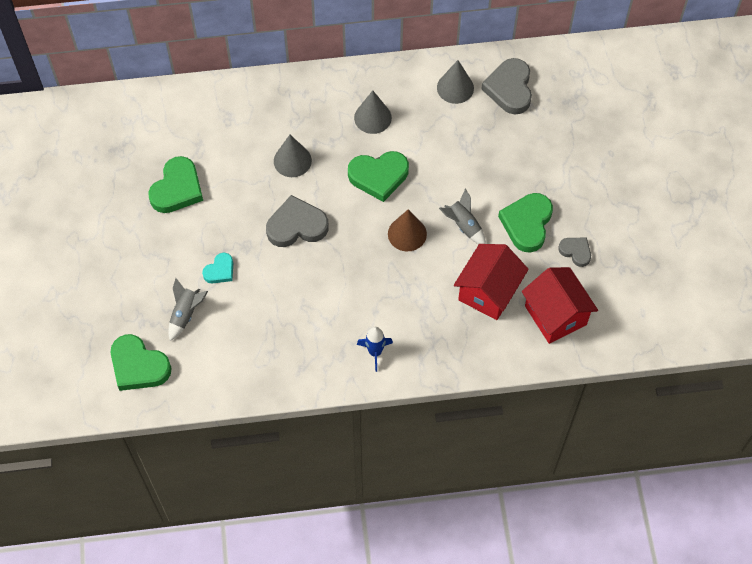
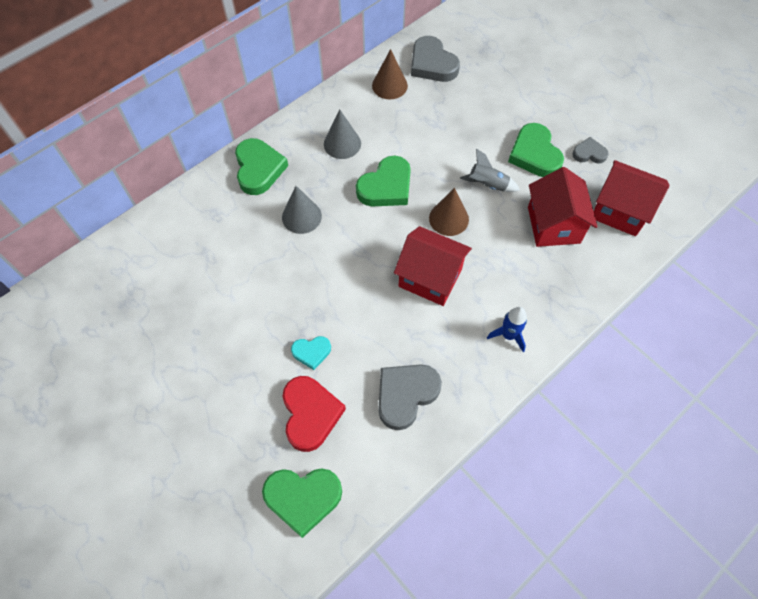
camera: 35 degrees left, 0 degrees up
green heart [148,156,203,213] -> green heart moved to [235,138,288,195]
grey rocket [168,278,208,341] -> red heart [282,376,346,452]
turquoise heart [202,252,233,284] -> turquoise heart turned 75 degrees clockwise [291,336,331,370]
grey heart [266,195,328,247] -> grey heart moved to [379,364,442,430]
grey cone [437,60,474,104] -> brown cone [372,49,408,99]
none -> red house [394,226,472,306]

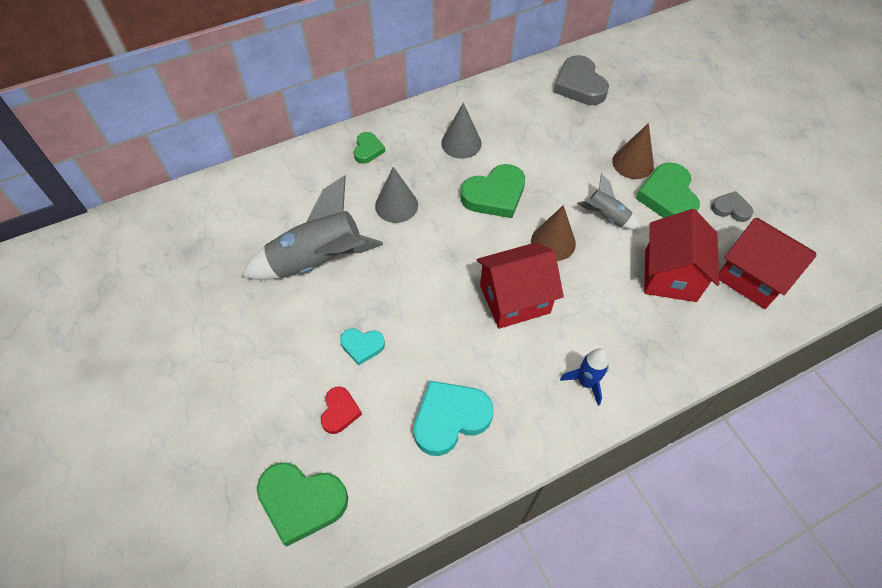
camera: 15 degrees right, 5 degrees down
green heart [235,138,288,195] -> green heart [354,132,385,164], size x0.56
red heart [282,376,346,452] -> red heart [321,387,362,434], size x0.56
brown cone [372,49,408,99] -> brown cone moved to [612,123,654,179]
grey heart [379,364,442,430] -> turquoise heart [414,381,494,456]
red house [394,226,472,306] -> red house turned 60 degrees counterclockwise [477,242,564,329]
none -> grey rocket [242,175,383,280]

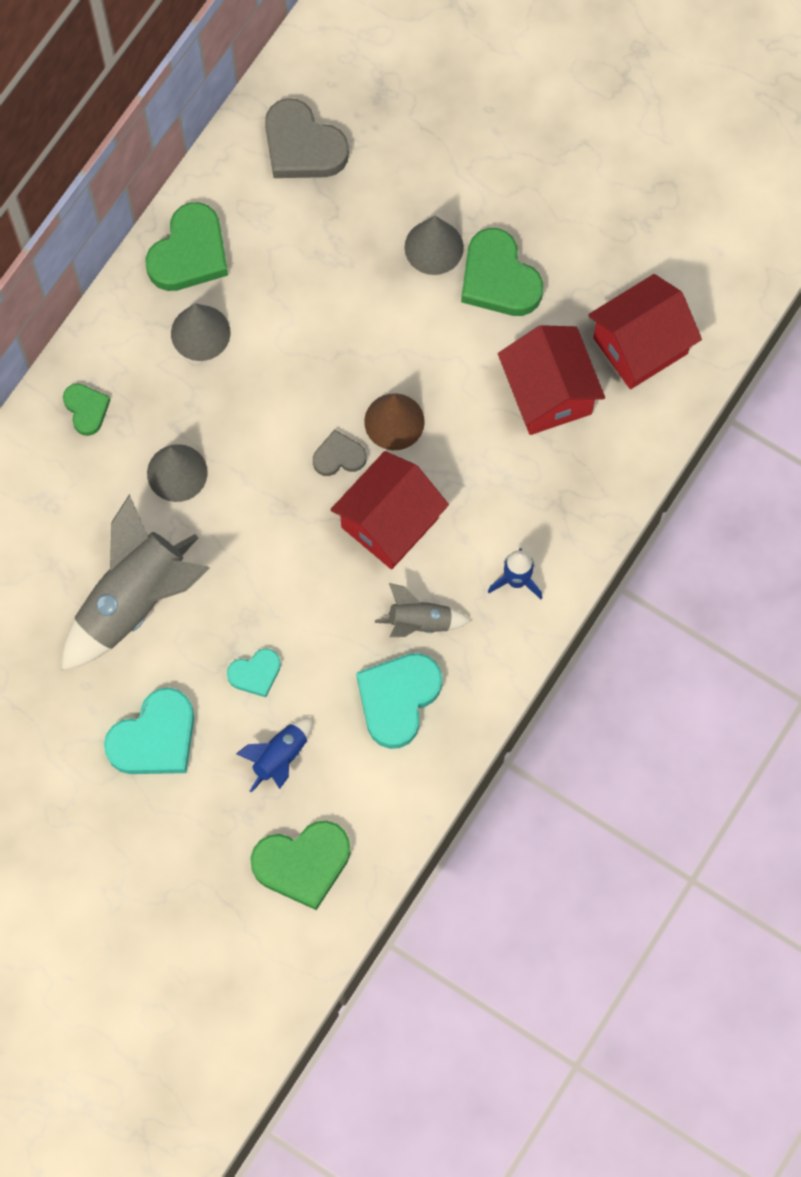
camera: 30 degrees left, 15 degrees up
red heart [321,387,362,434] -> blue rocket [236,717,313,793]
green heart [460,164,525,218] -> green heart moved to [145,202,228,291]
grey rocket [577,173,641,230] -> grey rocket moved to [375,583,471,637]
brown cone [612,123,654,179] -> grey cone [404,216,464,275]
grey heart [711,191,754,222] -> grey heart moved to [313,429,366,476]
red house [719,218,817,309] -> red house turned 45 degrees counterclockwise [588,274,702,389]
none -> turquoise heart [104,688,194,774]

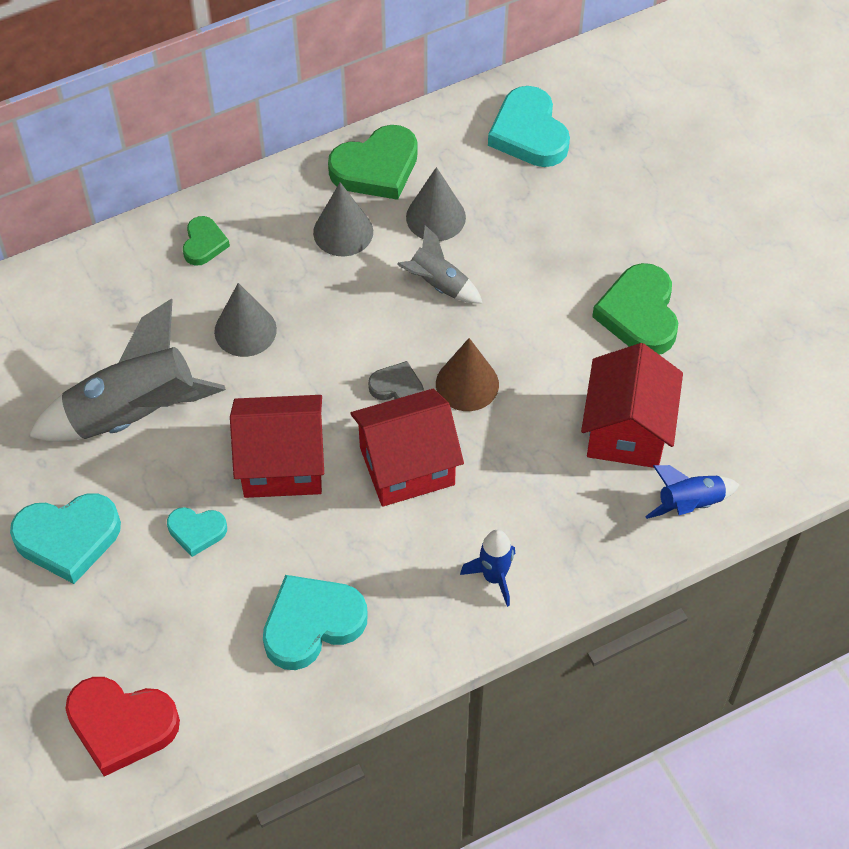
camera: 30 degrees right, 15 degrees down
blue rocket [236,717,313,793] -> blue rocket moved to [645,465,740,519]
green heart [250,821,351,910] -> red heart [65,677,180,776]
grey heart [265,98,349,178] -> turquoise heart [488,86,570,167]
grey rocket [375,583,471,637] -> grey rocket moved to [397,225,483,303]
grey cone [404,216,464,275] -> grey cone moved to [406,167,466,241]
red house [588,274,702,389] -> red house moved to [230,395,324,498]

